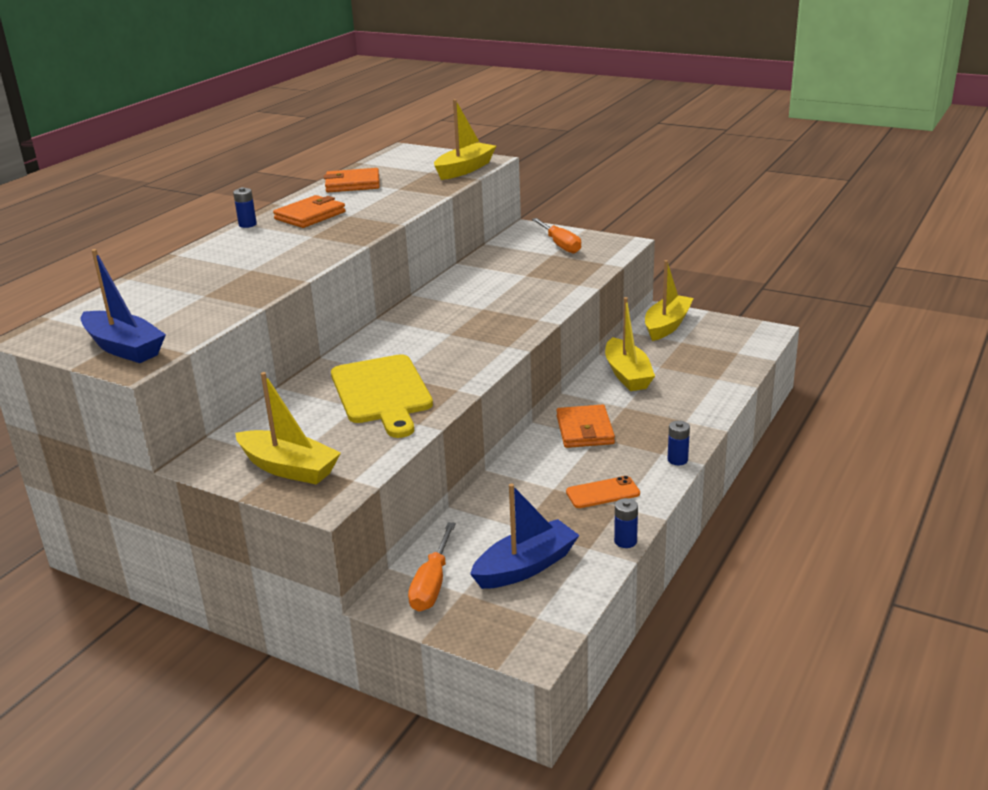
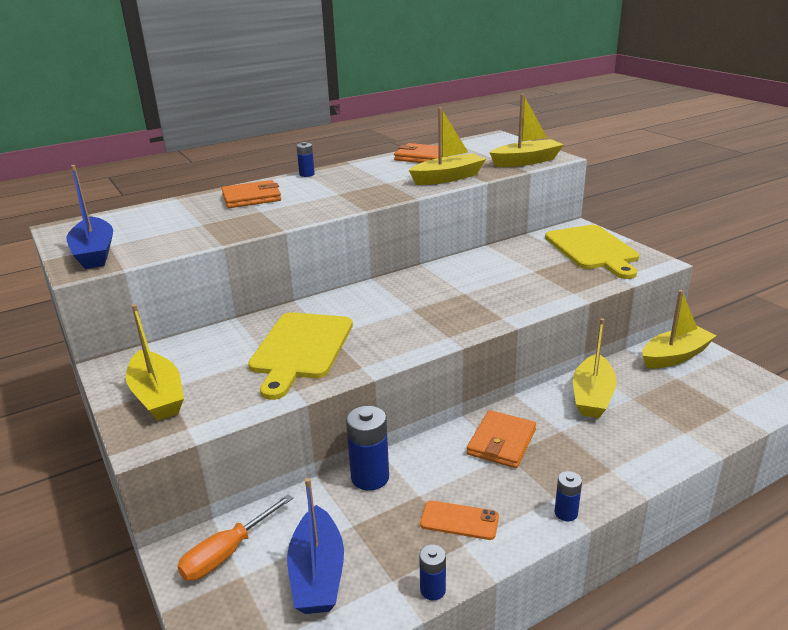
camera: 30 degrees right, 0 degrees up
orange wallet [273,195,346,228] -> orange wallet moved to [221,180,281,208]
blue boat [470,483,579,589] -> blue boat turned 90 degrees clockwise [287,478,344,614]
orange screwdriver [532,218,581,254] -> yellow cutting board [545,225,639,279]
none -> blue battery [346,406,389,491]
none -> yellow boat [409,107,486,185]

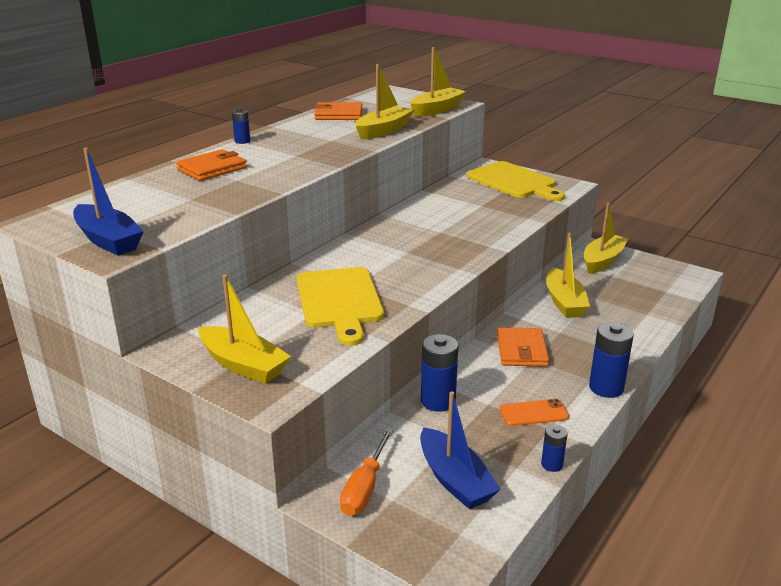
camera: 25 degrees left, 0 degrees up
blue battery [554,471,582,521] -> blue battery [589,322,634,398], size x1.80

